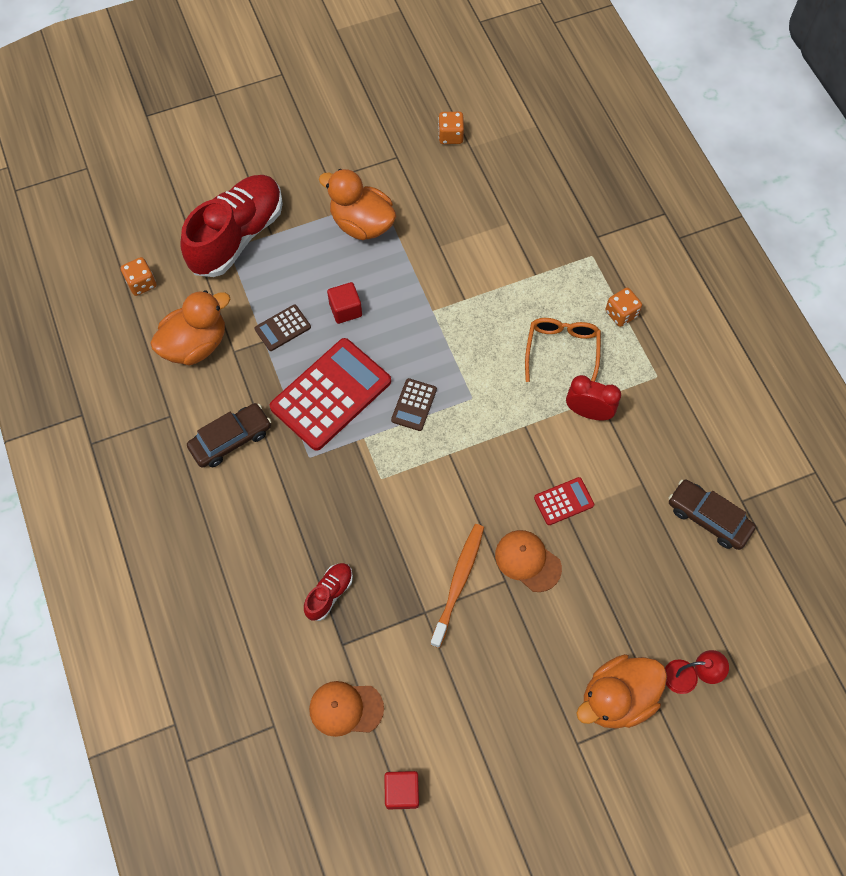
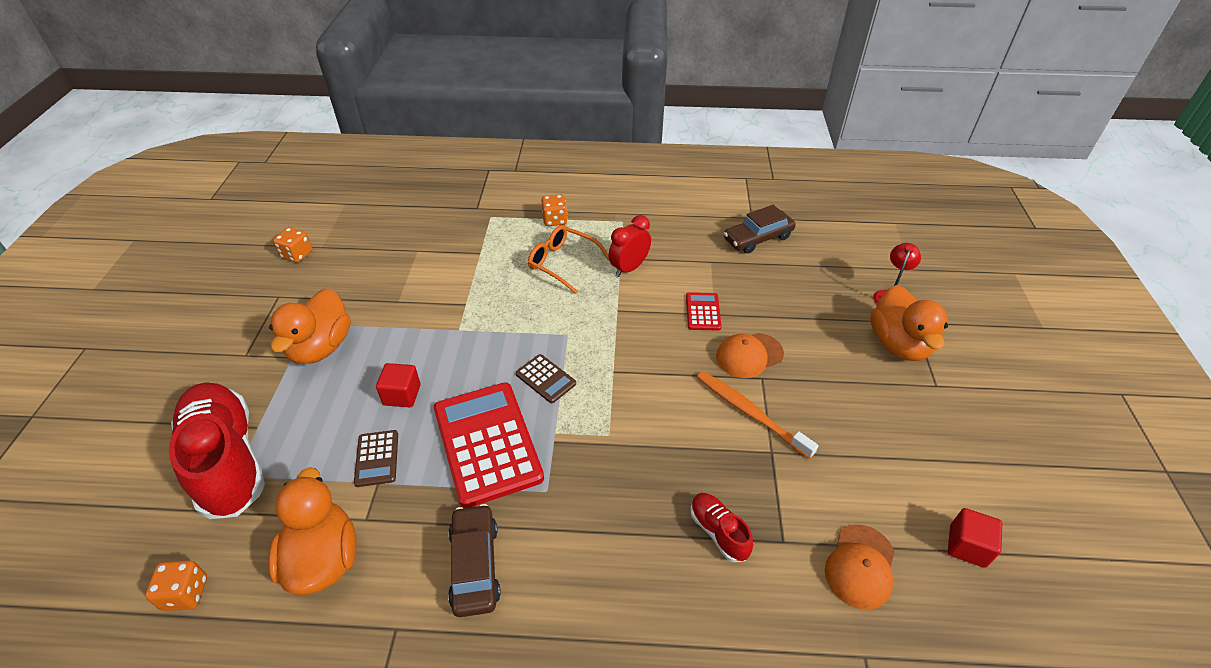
camera: 65 degrees left, 20 degrees down
orange duck [319,169,396,240] -> orange duck turned 45 degrees counterclockwise [269,288,351,364]

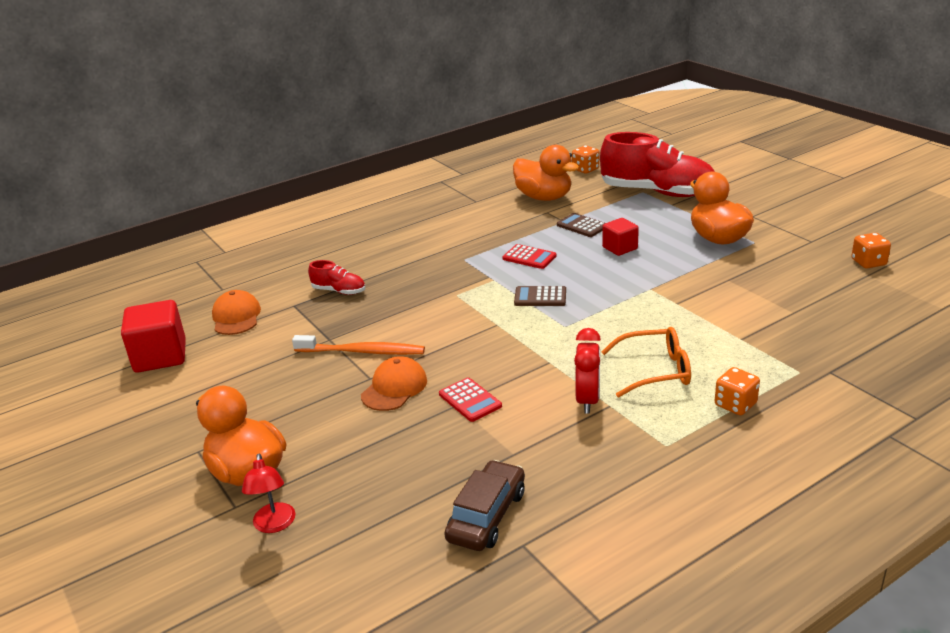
camera: 145 degrees right, 15 degrees down
red calculator [434,382,544,508] -> red calculator [502,244,557,269], size x0.47
brown car [448,504,501,617] -> none
red cube [948,508,1002,568] -> red cube [121,300,186,373], size x1.66

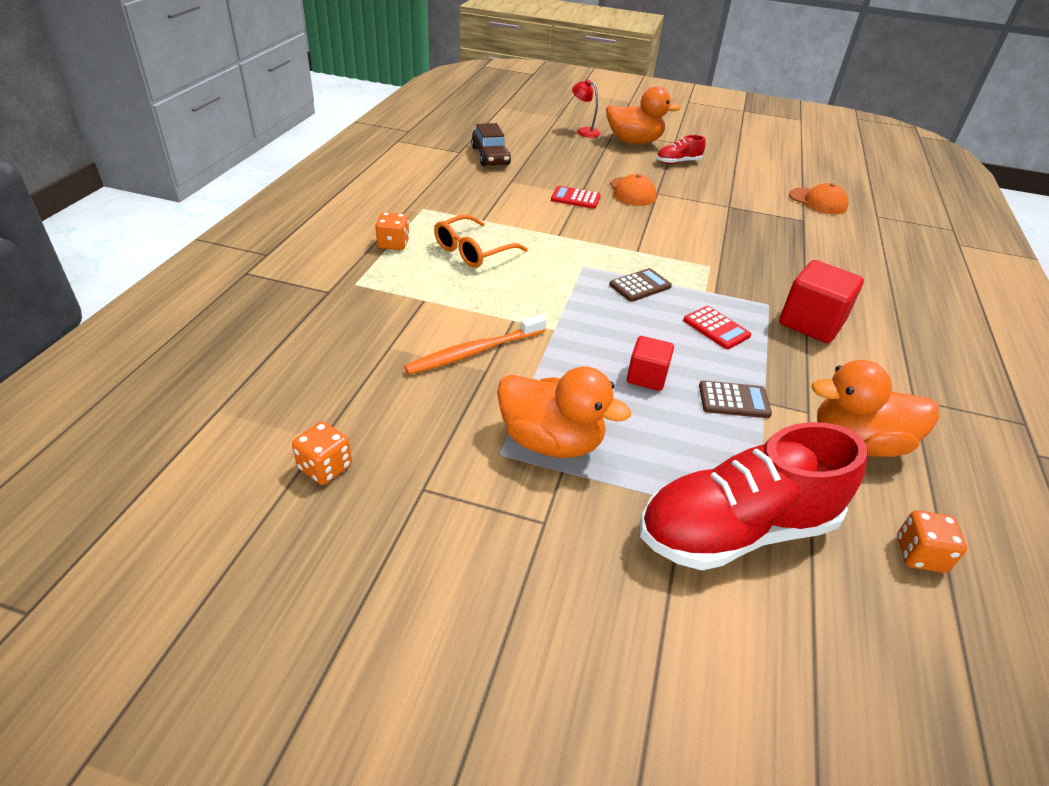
camera: 135 degrees right, 10 degrees up
red cube [121,300,186,373] -> red cube moved to [779,260,864,343]
orange toothbrush [292,335,425,355] -> orange toothbrush moved to [404,314,547,375]
red shoe [308,260,365,295] -> red shoe moved to [656,135,706,164]
red calculator [502,244,557,269] -> red calculator turned 120 degrees counterclockwise [683,306,751,349]
red clock [574,328,601,414] -> none

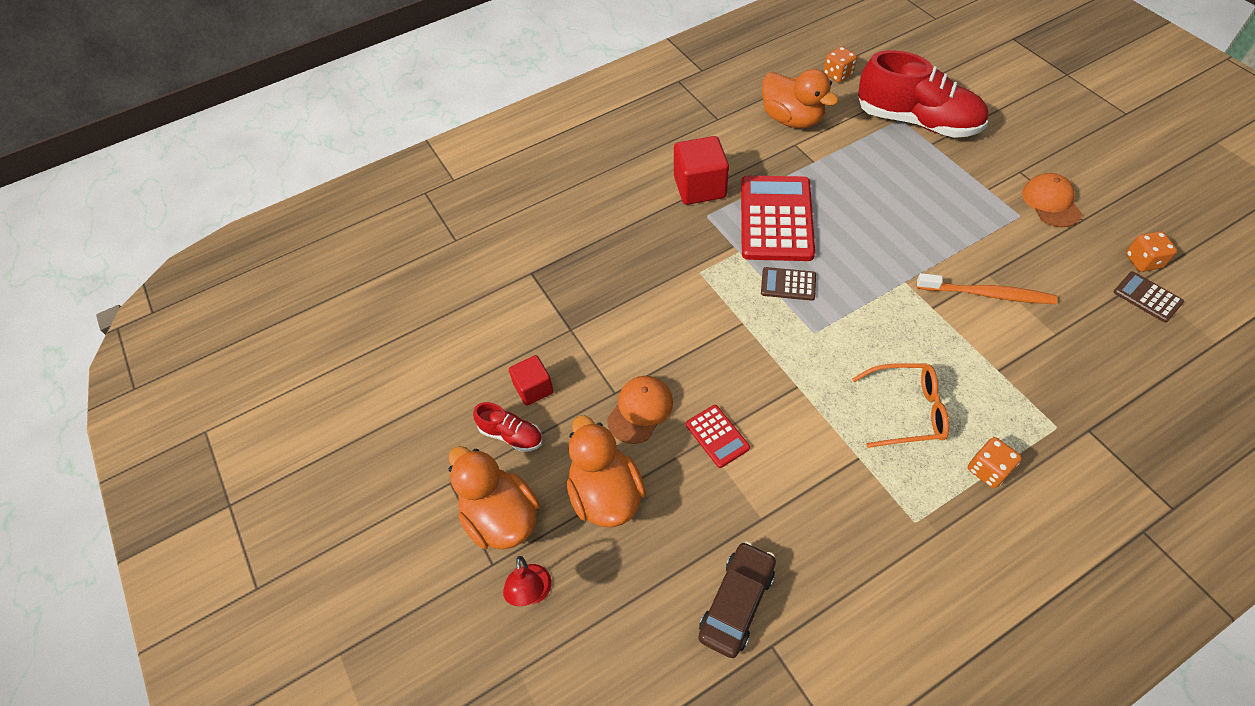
camera: 130 degrees left, 15 degrees up
orange duck [497,366,631,458] -> orange duck moved to [567,415,646,527]
red cube [627,336,674,391] -> red cube moved to [509,355,554,406]
red calculator [683,306,751,349] -> red calculator [741,176,815,261], size x2.15
brown calculator [699,381,772,418] -> brown calculator moved to [1113,271,1184,323]
orange cap [789,183,848,214] -> orange cap moved to [1022,173,1082,227]

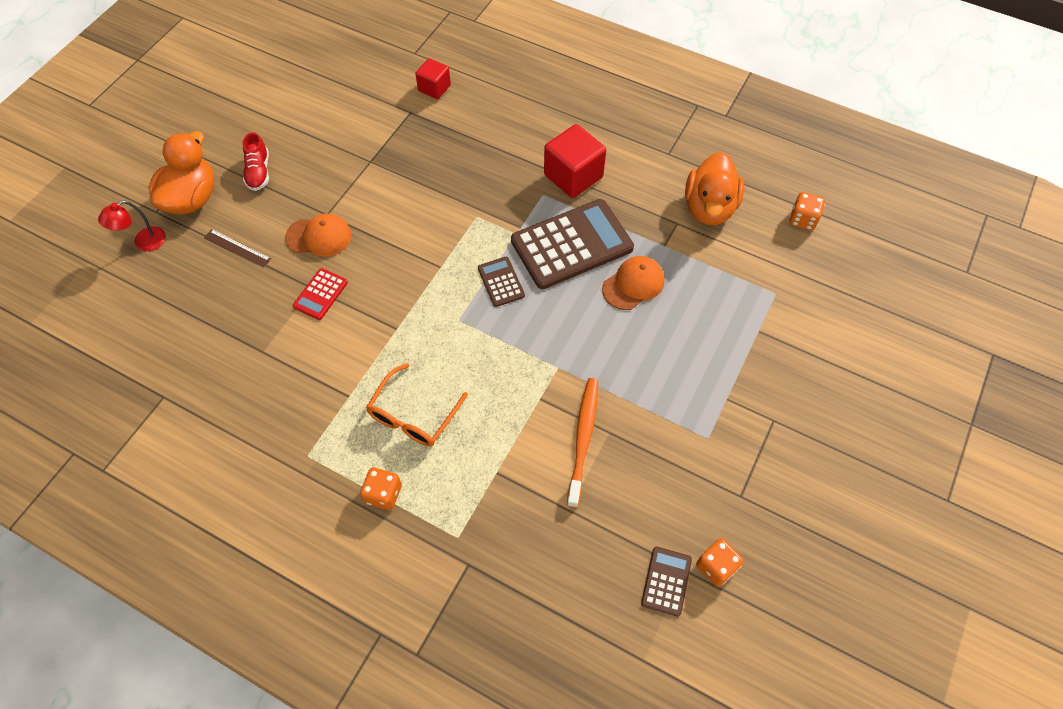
camera: 55 degrees right, 5 degrees up
red cube [509,355,554,406] -> red cube moved to [415,58,451,99]
orange duck [567,415,646,527] -> brown ruler [204,229,271,268]
brown car [698,541,776,658] -> none
red calculator [741,176,815,261] -> brown calculator [511,199,634,289]
orange glasses [852,363,949,448] -> orange glasses turned 60 degrees clockwise [366,363,468,446]
red shoe [858,50,988,138] -> none
orange toothbrush [916,273,1057,304] -> orange toothbrush turned 150 degrees counterclockwise [567,378,598,508]
orange cap [1022,173,1082,227] -> orange cap moved to [602,256,664,310]

